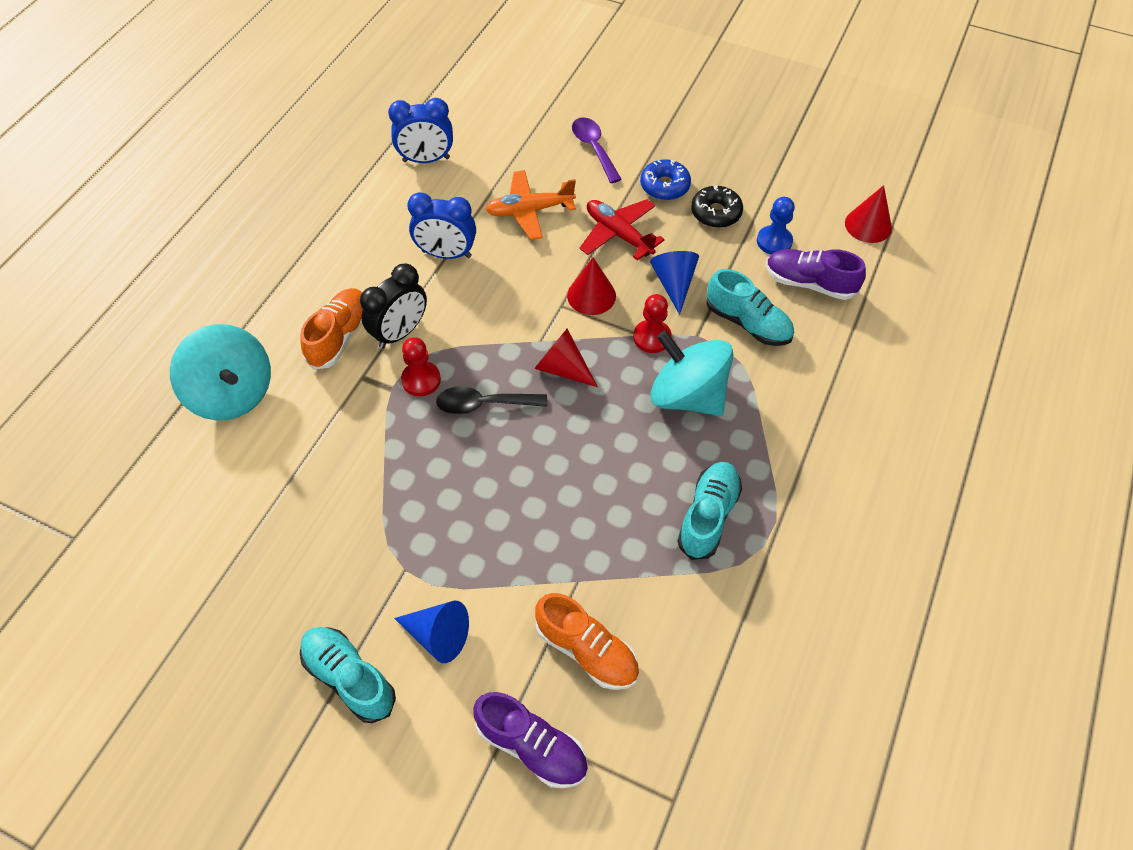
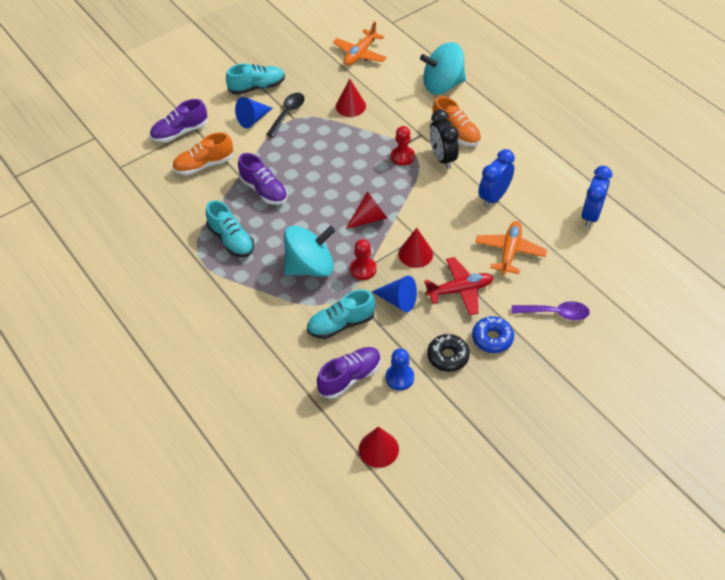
camera: 120 degrees right, 5 degrees down
black spoon [436,386,547,414] -> black spoon moved to [266,93,305,137]
none -> purple shoe [238,153,288,205]
none -> orange plane [333,21,387,66]
none -> red cone [336,79,366,117]

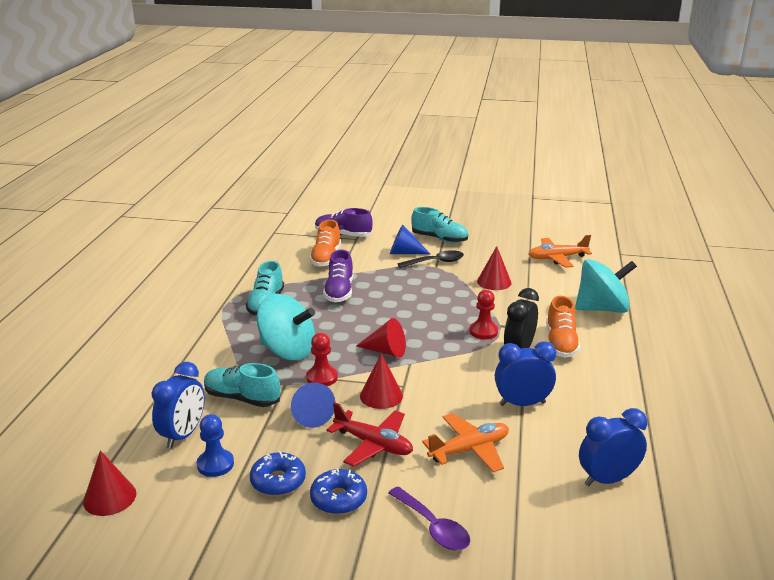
camera: 45 degrees right, 25 degrees down
orange shoe [172,132,233,175] -> orange shoe turned 105 degrees counterclockwise [309,220,341,267]
purple shoe [317,347,381,399] -> blue clock [152,362,205,448]
turquoise spinning top [420,42,466,94] -> turquoise spinning top turned 135 degrees clockwise [575,259,637,313]
black donut [427,334,470,372] -> blue donut [250,451,306,496]

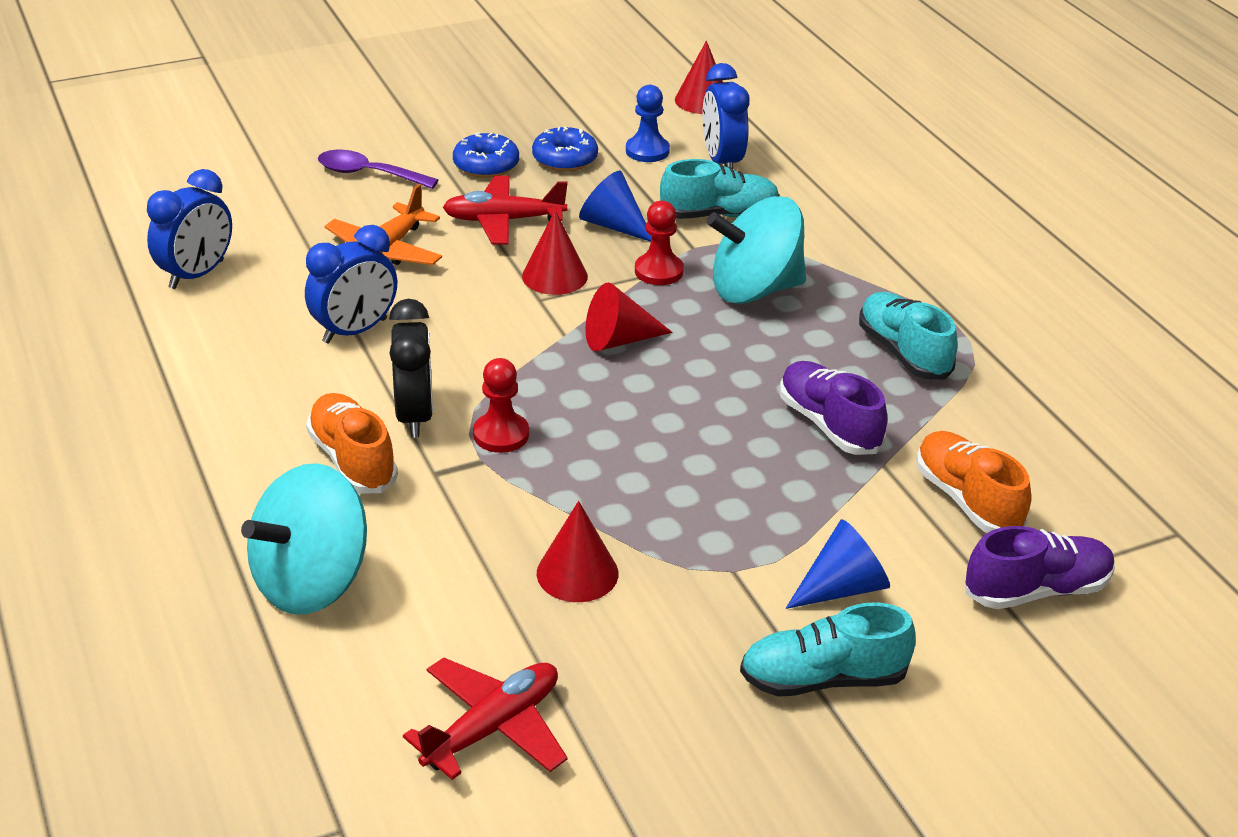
camera: 145 degrees right, 10 degrees up
black spoon [397,250,464,268] -> none
orange plane [529,235,592,268] -> red plane [403,657,568,780]

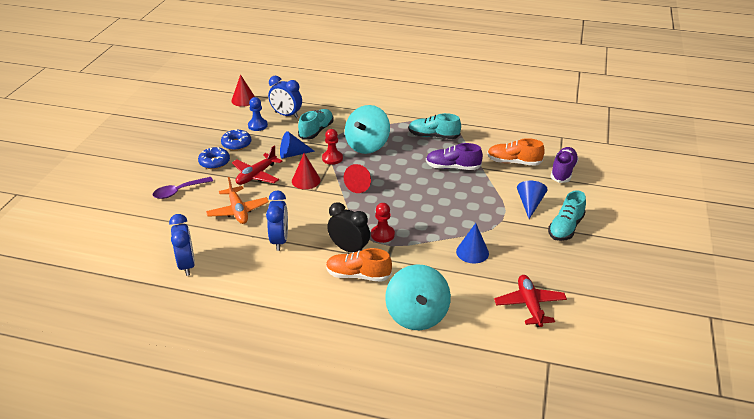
camera: 50 degrees left, 0 degrees up
red cone [537,501,618,602] -> blue cone [456,223,489,263]

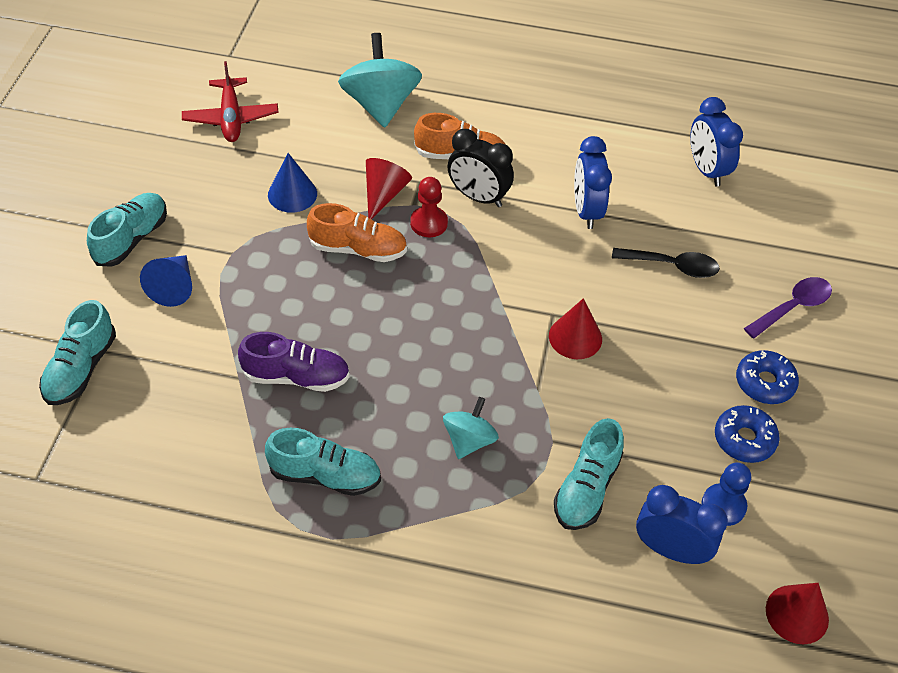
camera: 175 degrees right, 15 degrees up
orange plane [206,177,269,224] -> black spoon [612,248,720,278]
red plane [232,146,283,185] -> none
blue cone [280,131,315,159] -> none
red pawn [322,129,343,165] -> none
red cone [344,164,371,193] -> red cone moved to [366,158,412,219]
turquoise spinning top [345,105,390,154] -> turquoise spinning top [443,397,499,459], size x0.57
orange shoe [487,138,545,166] -> orange shoe moved to [307,203,407,262]
purple shoe [550,147,579,183] -> turquoise shoe [39,300,116,405]

